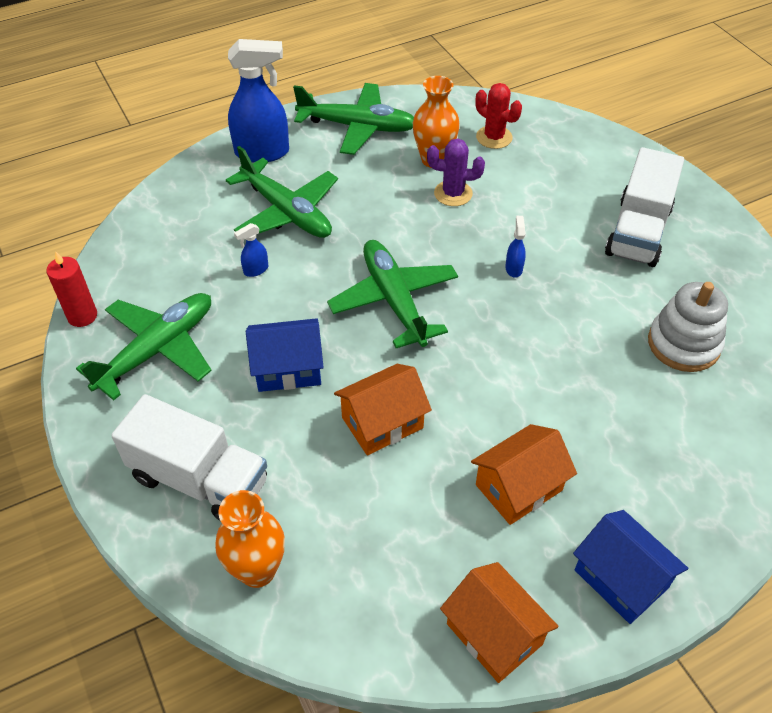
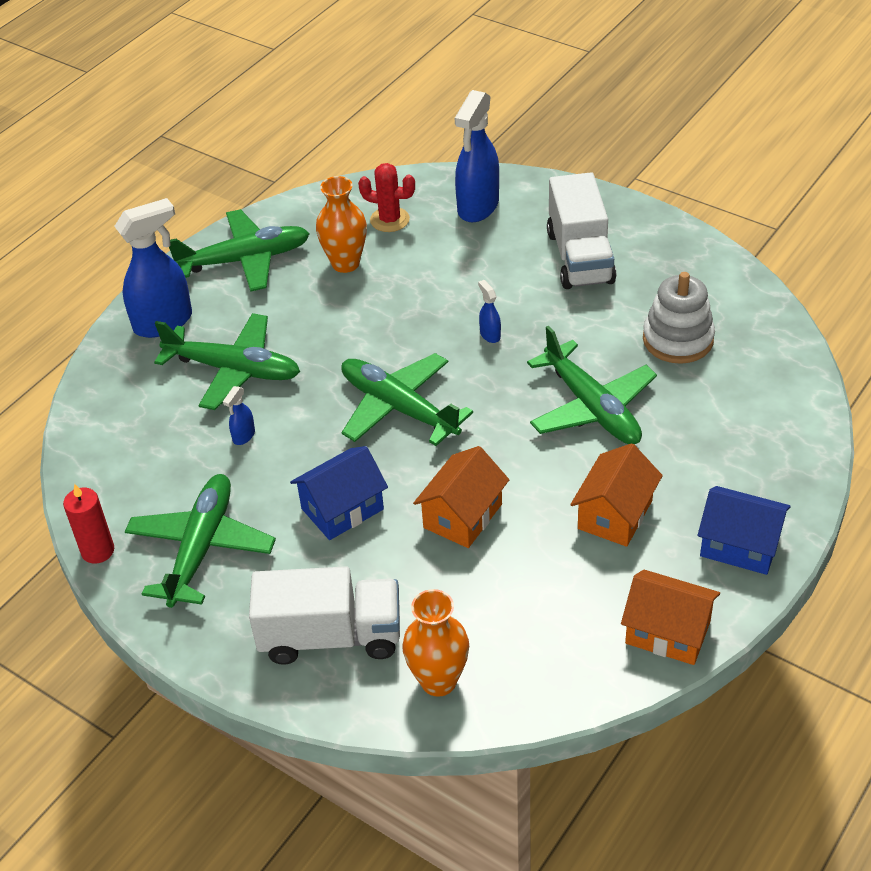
camera: 25 degrees left, 5 degrees down
purple cactus [427,139,485,206] -> none
none -> blue spray bottle [455,90,499,222]
none -> green plane [527,325,657,444]

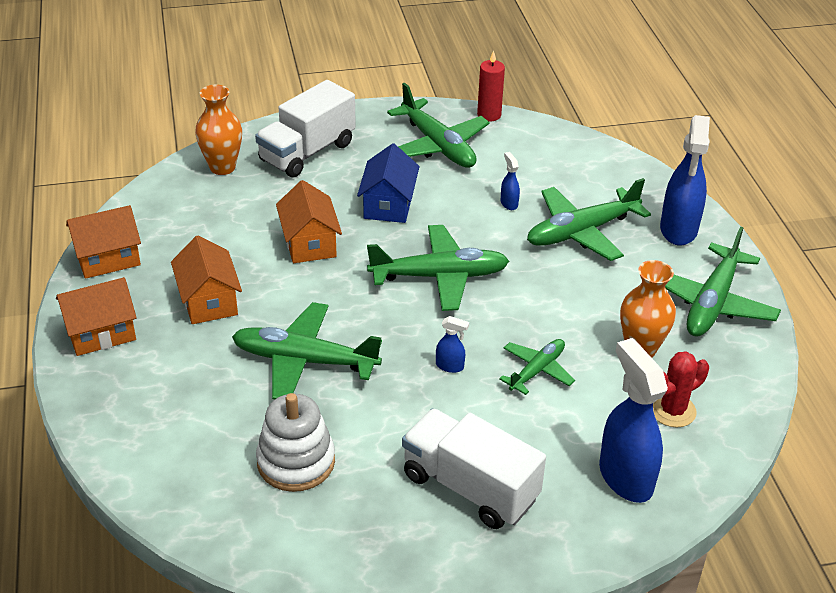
camera: 130 degrees right, 5 degrees down
blue house [698,486,791,575] -> orange house [56,277,137,356]
none -> green plane [499,339,575,395]

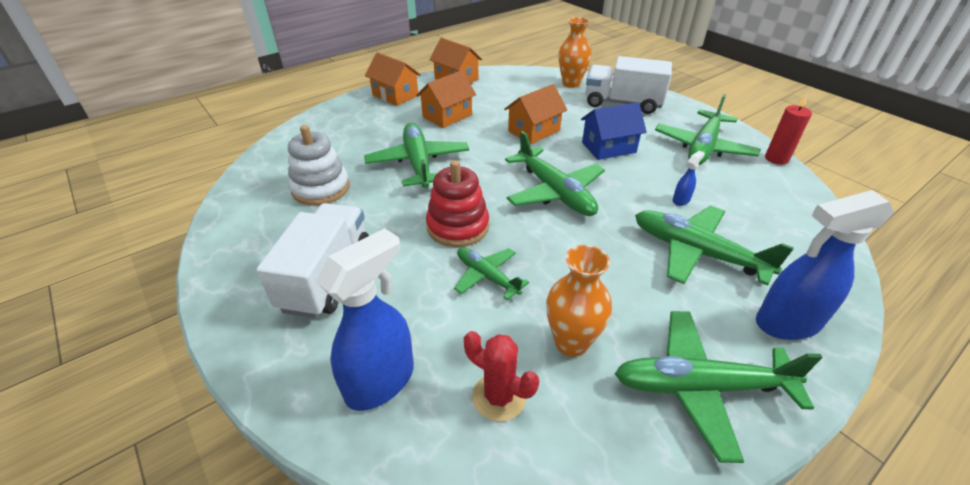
camera: 65 degrees right, 0 degrees up
blue spray bottle [436,316,469,373] -> red stacking toy [426,160,489,247]
green plane [499,339,575,395] -> green plane turned 150 degrees counterclockwise [454,248,529,300]

